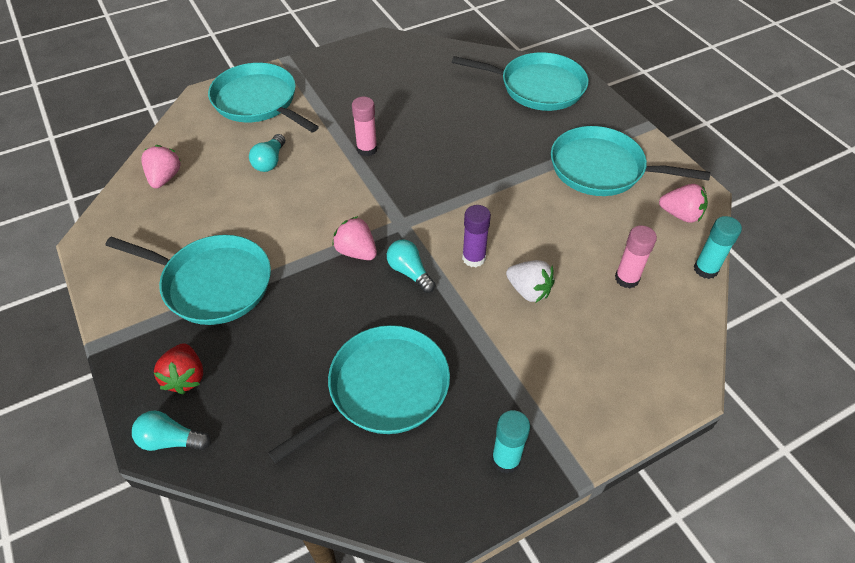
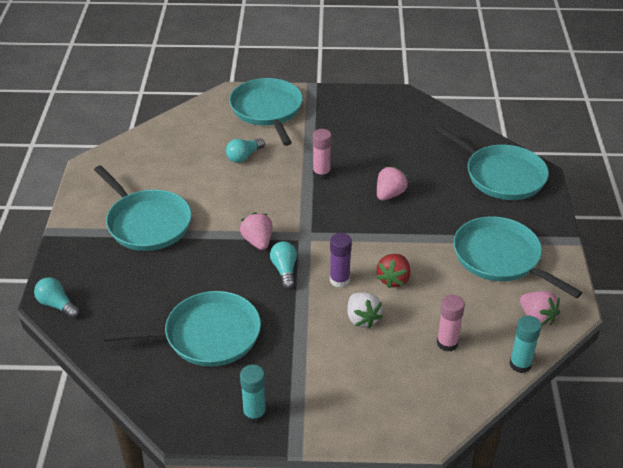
camera: 30 degrees right, 10 degrees down
pink strawberry [141,145,181,188] -> pink strawberry moved to [377,167,408,200]
red strawberry [154,343,203,394] -> red strawberry moved to [376,254,411,288]

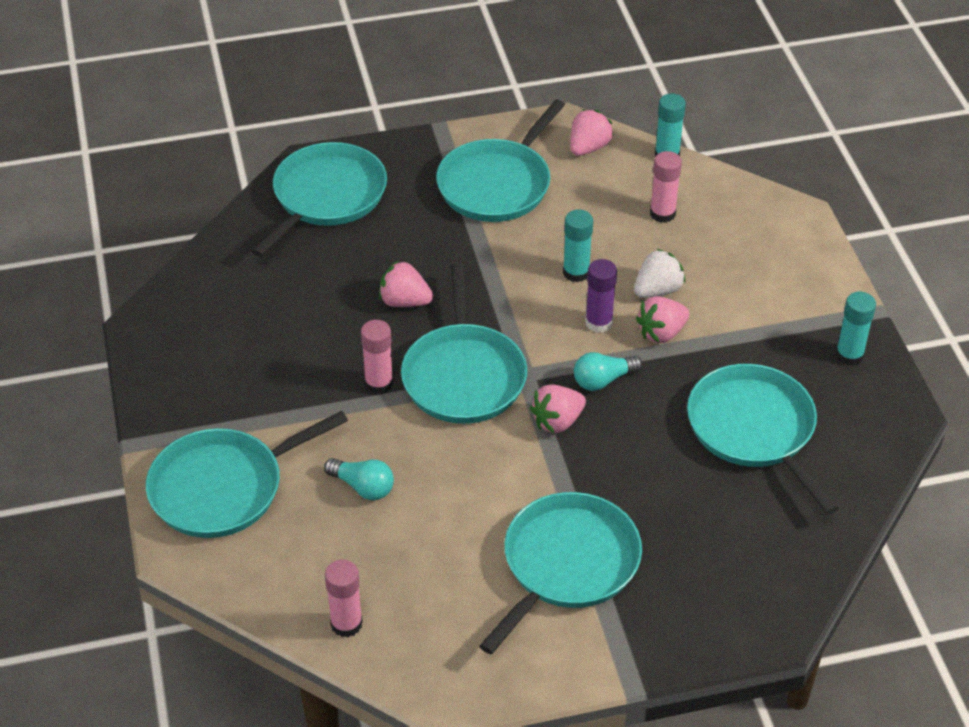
camera: 105 degrees left, 5 degrees up
turquoise light bulb [34,277,80,319] -> none
red strawberry [376,254,411,288] -> turquoise glue stick [563,210,593,282]
none -> pink glue stick [325,560,363,637]
none -> turquoise pan [401,263,527,424]
none -> pink strawberry [636,296,689,343]

